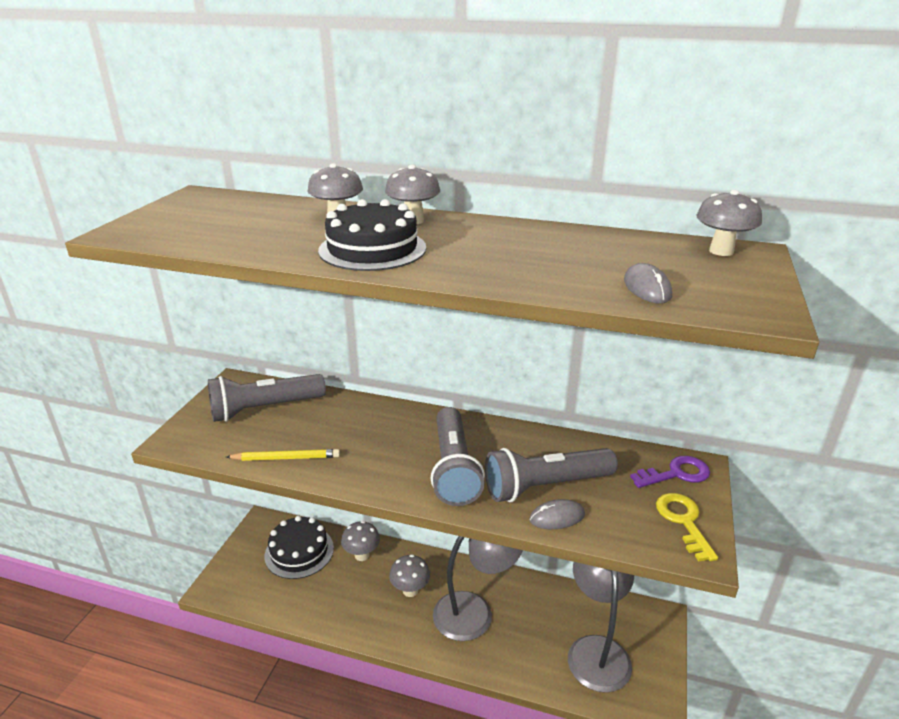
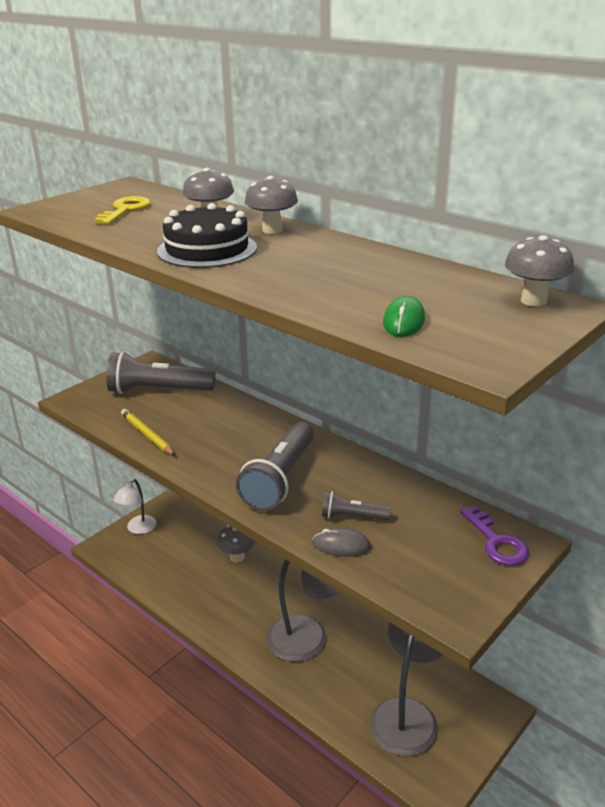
camera: 25 degrees right, 0 degrees up
yellow pencil [226,449,340,461] -> yellow pencil turned 150 degrees counterclockwise [121,409,176,456]
black cake [265,516,334,579] -> none
grey mushroom [389,554,430,597] -> none
grey flashlight [485,448,618,502] -> grey flashlight [322,491,391,520], size x0.51
grey mouse [624,263,672,304] -> green mouse [383,296,425,337]
purple key [630,456,710,488] -> purple key turned 60 degrees clockwise [460,506,529,566]
yellow key [656,493,718,562] -> yellow key moved to [95,196,150,224]
none -> white lamp [113,479,156,534]

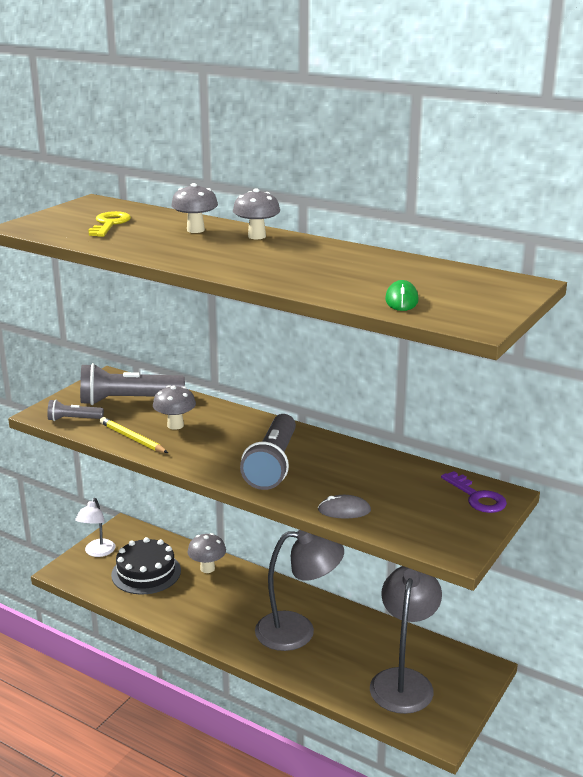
camera: 10 degrees left, 5 degrees down
black cake [157,203,257,268] -> black cake moved to [111,537,181,594]
grey flashlight [322,491,391,520] -> grey flashlight moved to [47,399,104,421]
grey mushroom [505,235,574,307] -> grey mushroom moved to [153,385,196,430]

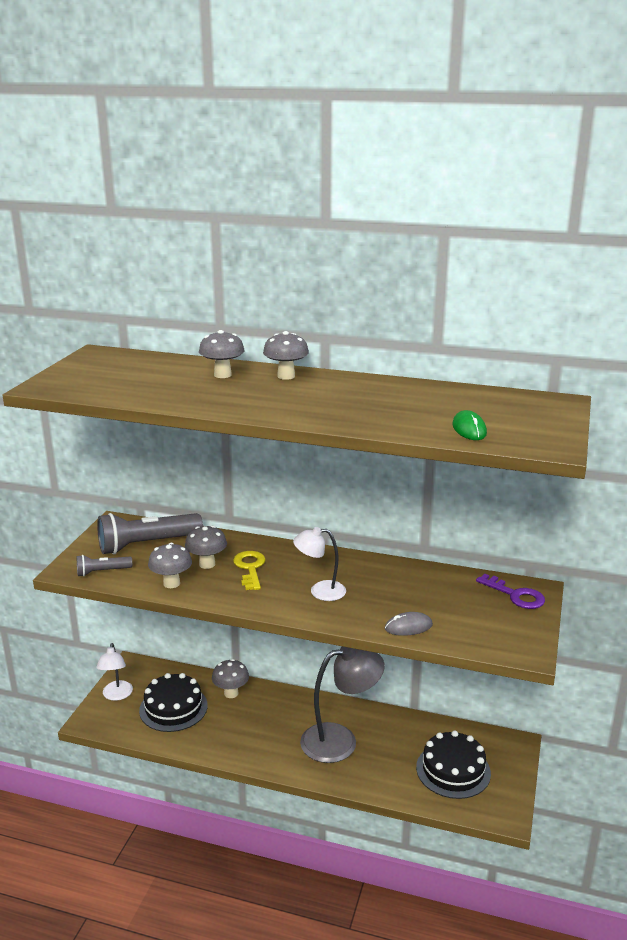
camera: 15 degrees left, 0 degrees up
yellow key [88,211,131,237] -> yellow key moved to [233,551,266,590]
yellow pencil [100,417,168,453] -> grey mushroom [148,543,192,588]
grey flashlight [240,414,296,490] -> white lamp [293,527,346,601]
grey lamp [370,566,442,714] -> black cake [416,730,491,799]

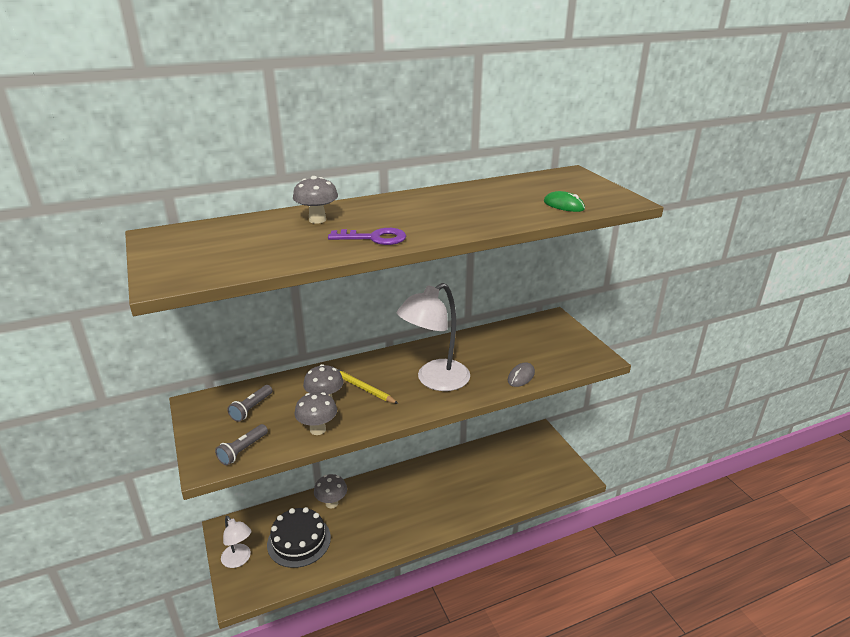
camera: 40 degrees left, 5 degrees up
grey flashlight [97,513,203,554] -> grey flashlight [228,385,272,422], size x0.51
yellow key [233,551,266,590] -> yellow pencil [336,368,398,404]
grey mushroom [263,331,309,380] -> none
white lamp [293,527,346,601] -> white lamp [397,283,470,391], size x1.74
grey lamp [300,646,385,763] -> none
black cake [416,730,491,799] -> none
purple key [476,574,545,609] -> purple key moved to [328,228,406,245]

